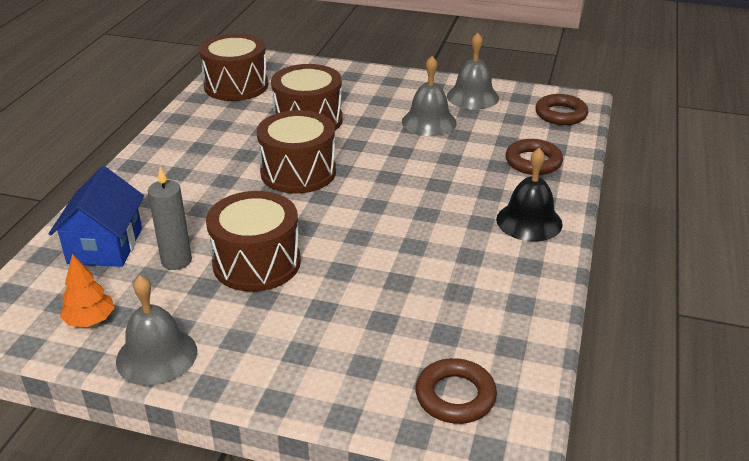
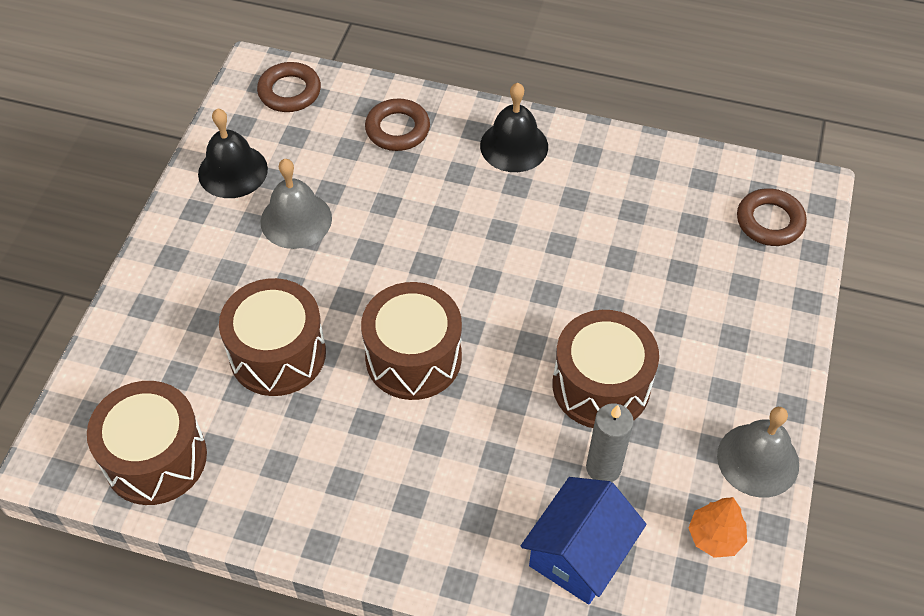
camera: 90 degrees left, 20 degrees up
blue house [49,166,144,267] -> blue house turned 60 degrees counterclockwise [521,477,646,604]
grey bell [447,33,499,110] -> black bell [198,108,268,198]

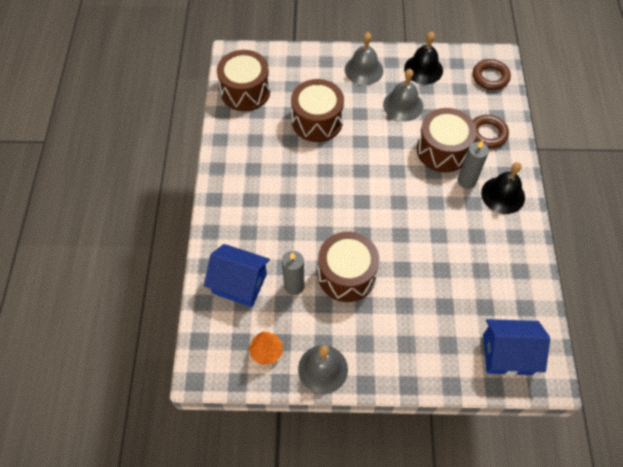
camera: 75 degrees right, 5 degrees up
brown drum [361,282,462,400] -> brown drum moved to [417,108,477,173]
brown ring [737,188,807,246] -> blue house [483,319,550,375]
none -> grey bell [345,32,384,85]
none -> grey candle [458,140,489,189]

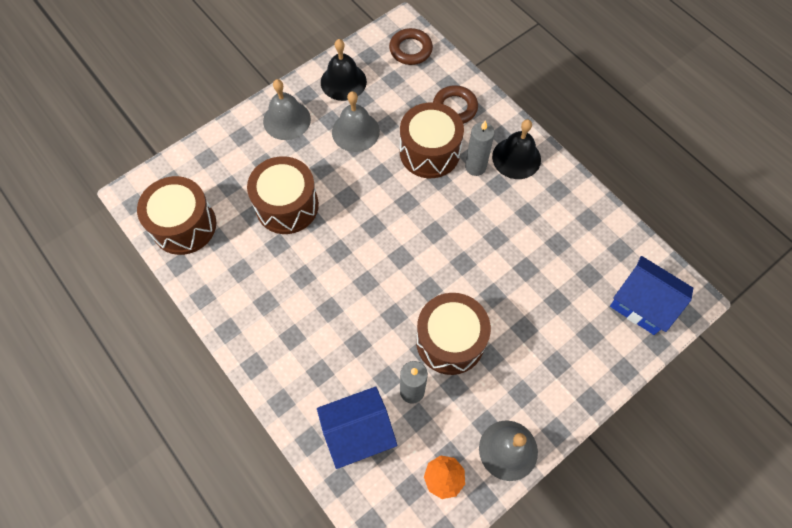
camera: 40 degrees left, 5 degrees up
blue house [483,319,550,375] -> blue house turned 75 degrees clockwise [610,256,693,335]

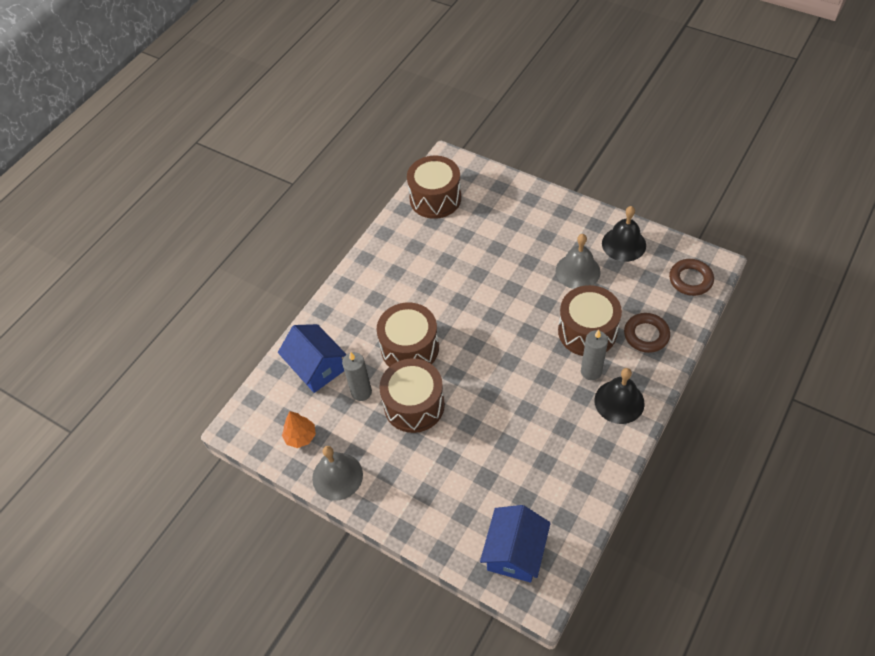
camera: 75 degrees right, 10 degrees down
brown drum [247,156,319,234] -> brown drum moved to [377,302,439,367]
grey bell [263,79,311,140] -> none

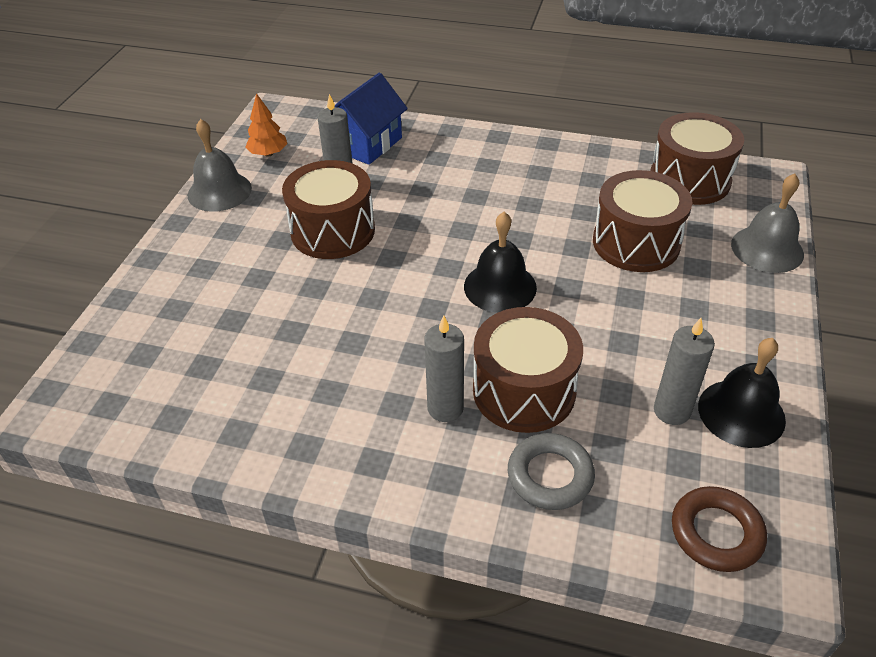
camera: 70 degrees right, 10 degrees down
brown drum [377,302,439,367] -> brown drum moved to [593,170,692,272]
blue house [480,505,551,583] -> none
grey bell [556,234,601,289] -> grey bell moved to [731,173,804,273]
black bell [594,368,645,424] -> black bell moved to [464,212,537,313]
brown ring [624,313,670,353] -> grey ring [508,433,595,510]
none -> grey candle [654,318,715,425]

